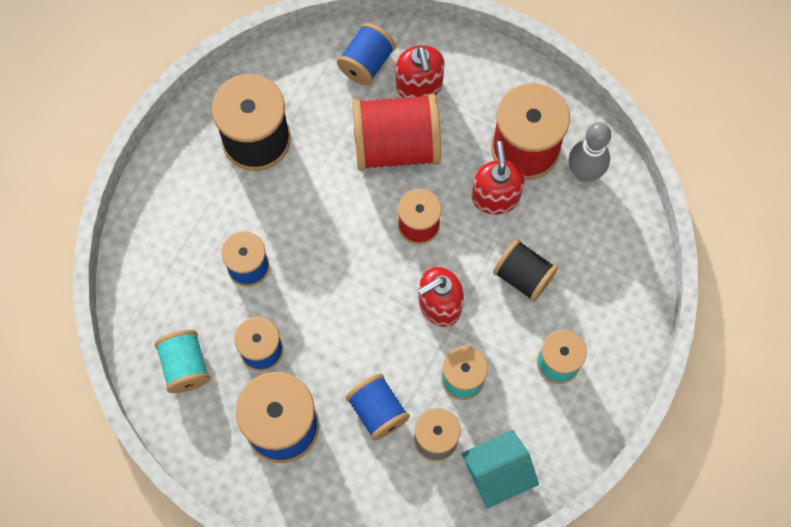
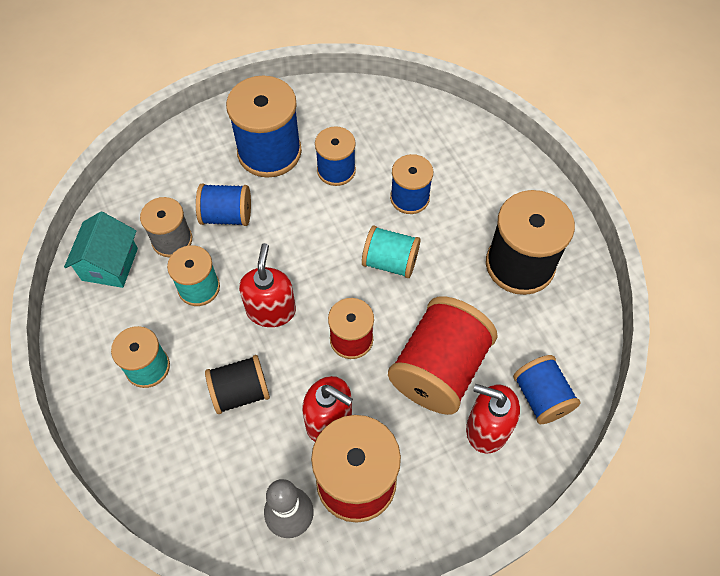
camera: 125 degrees right, 10 degrees down
turquoise spool [155,330,210,393] -> turquoise spool moved to [362,226,420,278]

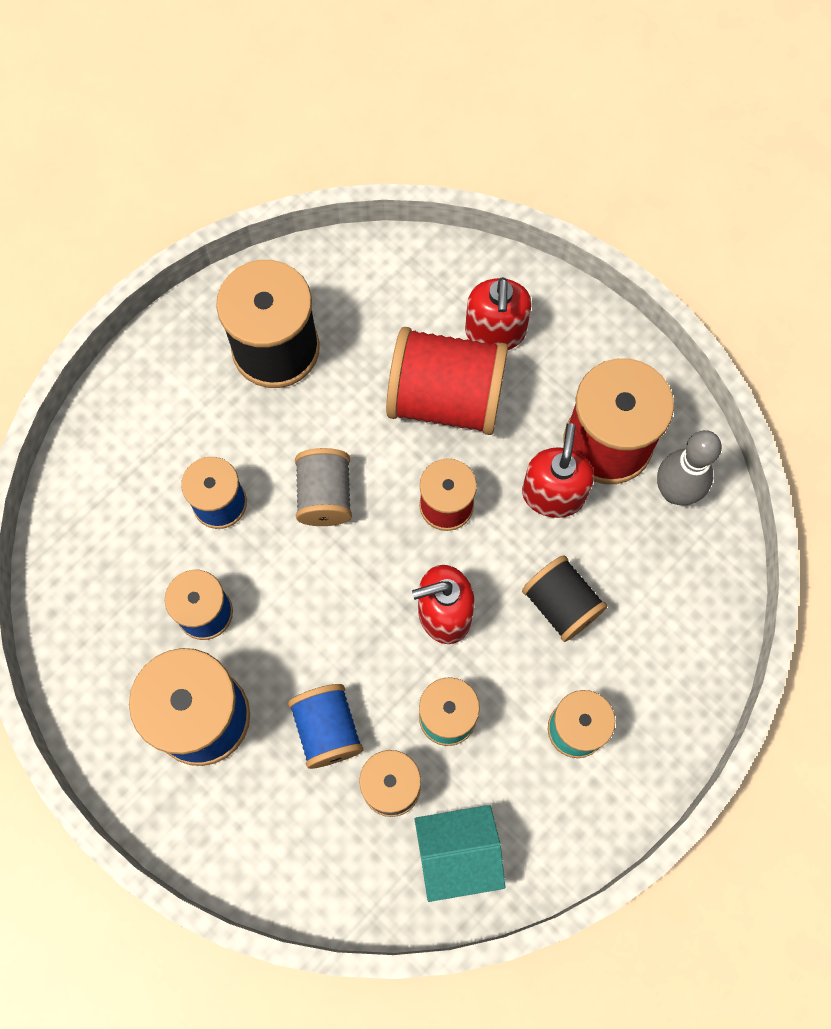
camera: 110 degrees left, 10 degrees up
turquoise spool [362,226,420,278] -> grey spool [295,448,352,526]
blue spool [513,355,580,425] -> none

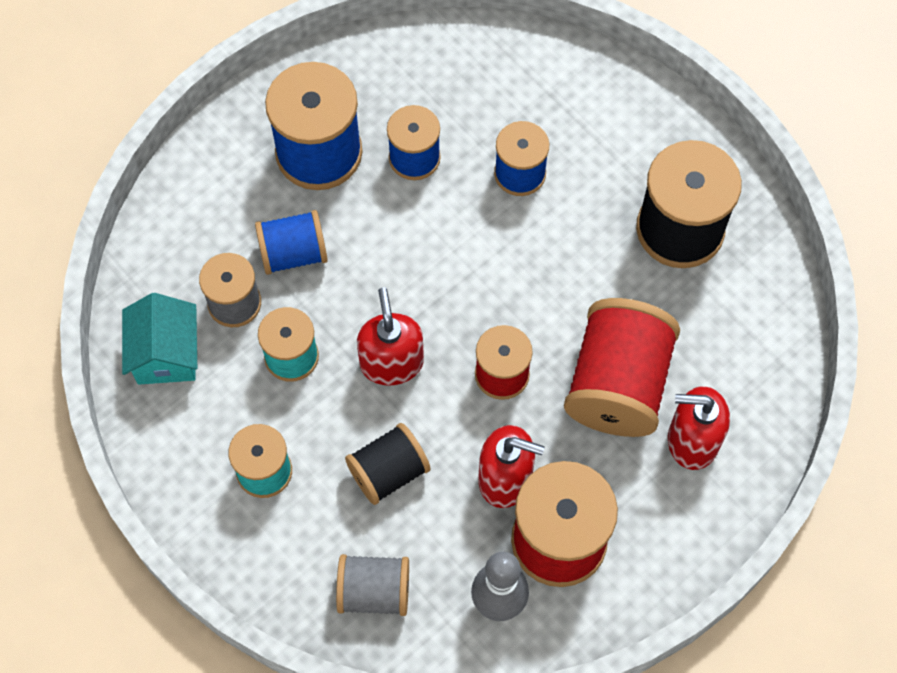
camera: 95 degrees right, 5 degrees down
grey spool [295,448,352,526] -> grey spool moved to [336,554,409,616]

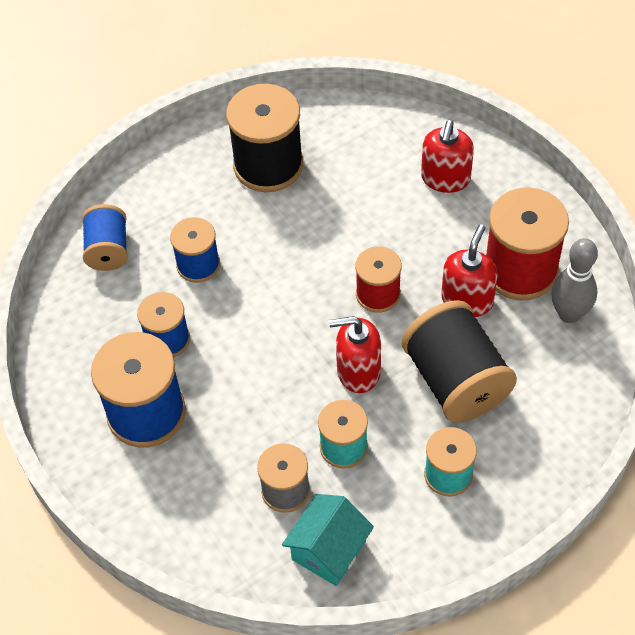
camera: 80 degrees left, 10 degrees down
turquoise house [122,293,197,385] -> turquoise house turned 60 degrees counterclockwise [282,494,374,586]
blue spool [255,210,328,275] -> blue spool moved to [82,204,128,271]
grey spool [336,554,409,616] -> none
black spool [345,423,431,505] -> black spool [402,300,517,423], size x1.68
red spool [564,298,680,437] -> none

